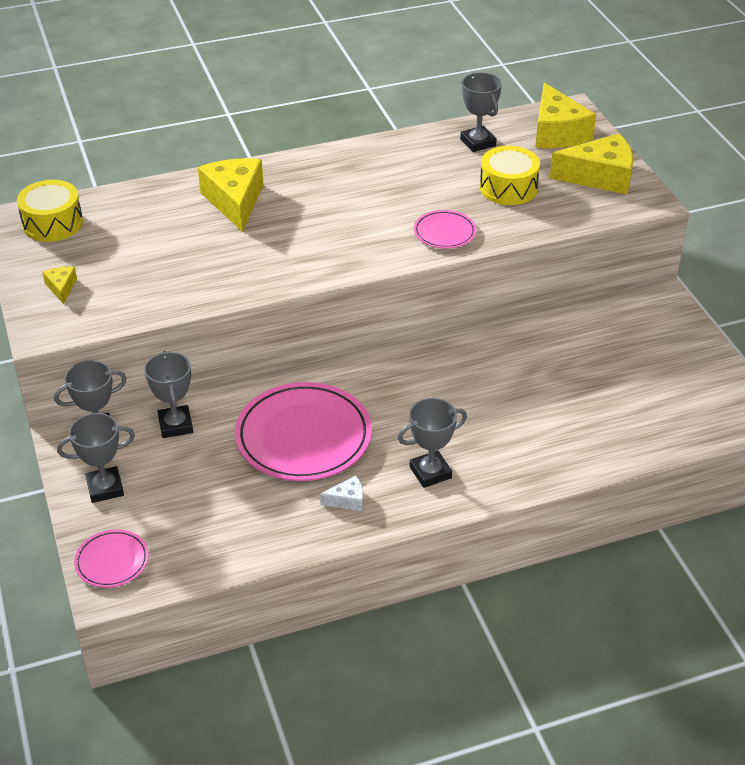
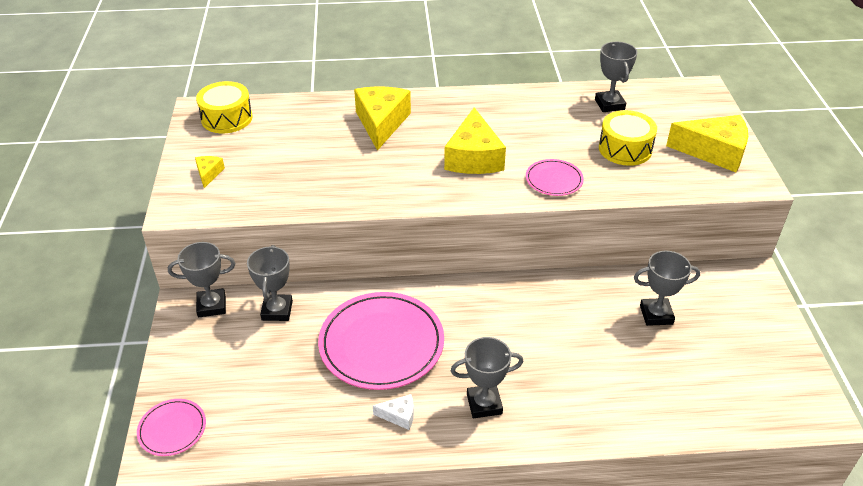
camera: 15 degrees right, 0 degrees up
grey trophy [57,413,135,503] -> grey trophy moved to [634,251,700,326]
yellow cheese [535,83,596,148] -> yellow cheese moved to [444,107,506,174]

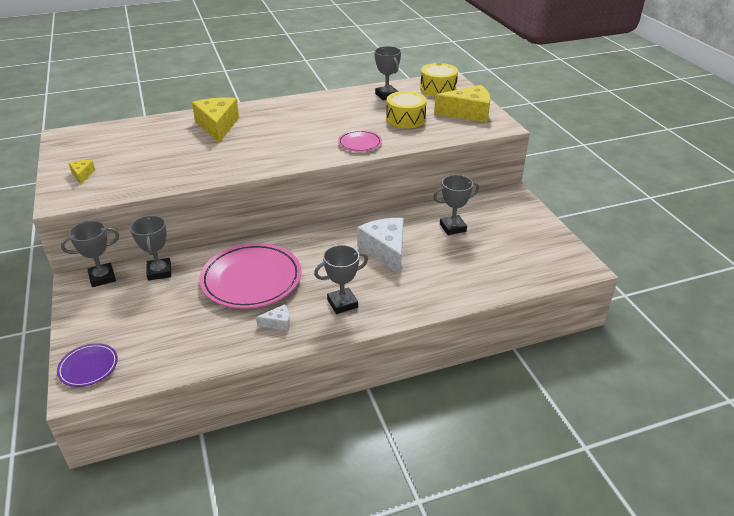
camera: 15 degrees left, 5 degrees down
pink plate [137,399,206,456] -> purple plate [57,343,118,387]
yellow drum [196,81,252,133] -> yellow drum moved to [420,63,458,96]
yellow cheese [444,107,506,174] -> none
none -> white cheese [357,218,404,275]

